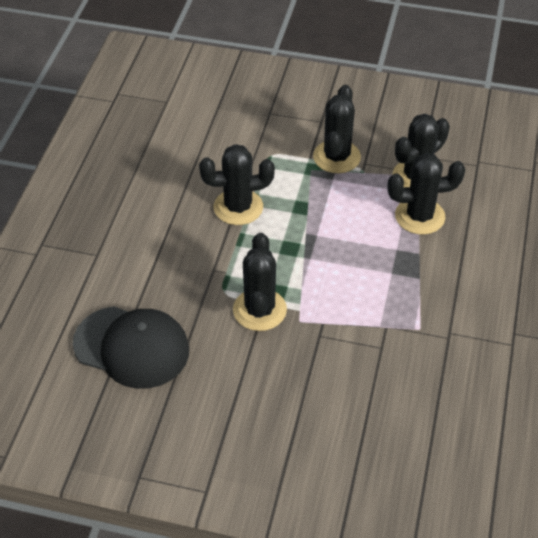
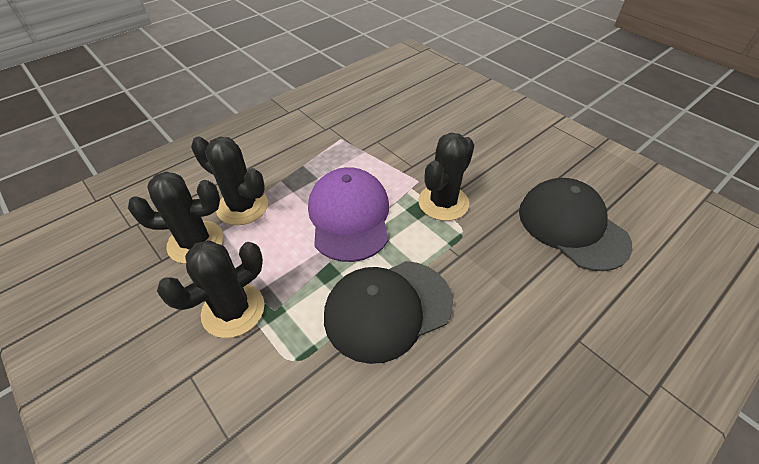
camera: 145 degrees left, 0 degrees up
black cactus [199,144,275,225] -> black cap [324,261,453,364]
none -> purple cap [308,167,389,262]

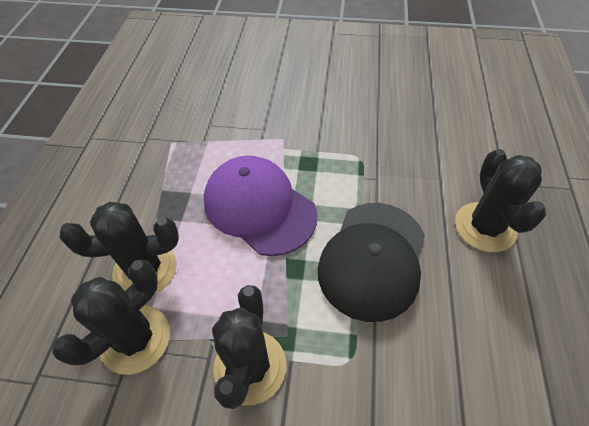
camera: 40 degrees left, 5 degrees up
black cactus [418,133,475,221] -> black cactus moved to [455,149,546,252]
black cap [519,178,633,271] -> none

